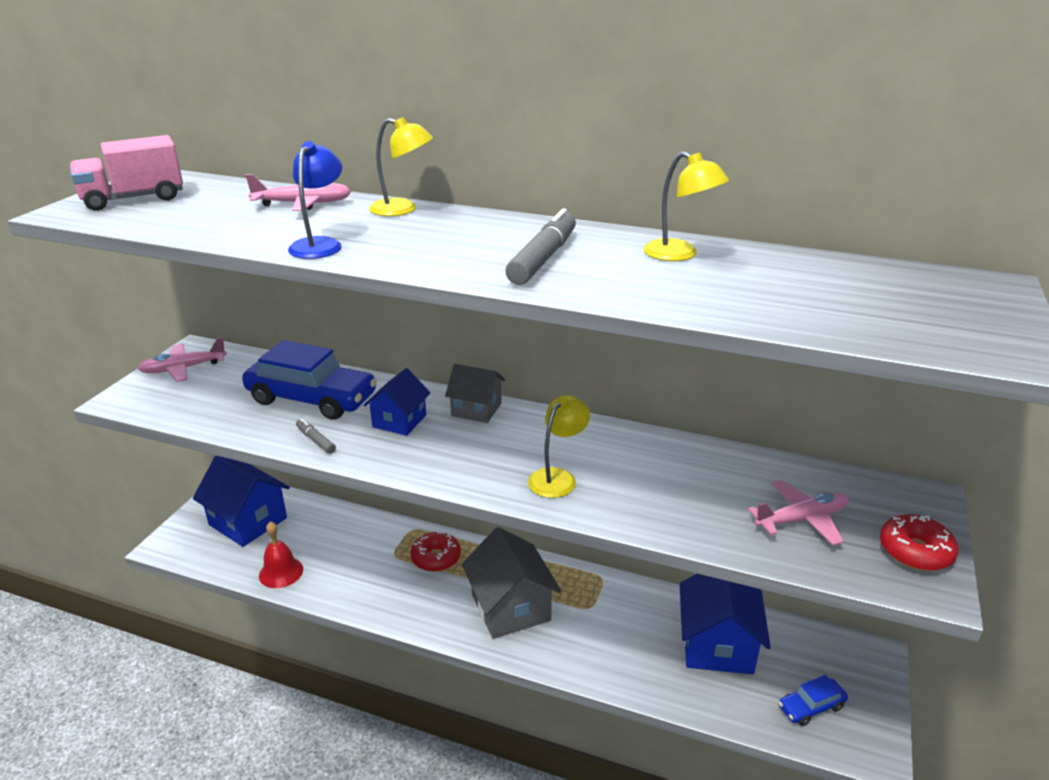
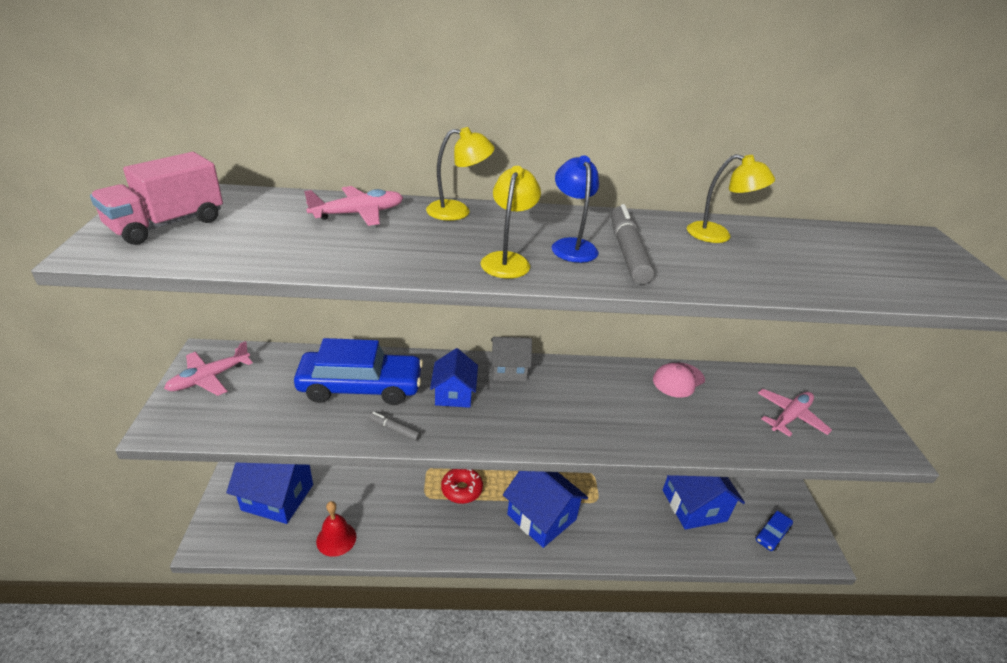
camera: 25 degrees left, 5 degrees up
blue lamp [288,141,342,259] -> blue lamp moved to [552,155,599,263]
grey house [462,527,561,639] -> blue house [503,471,588,548]
yellow lamp [528,395,590,498] -> yellow lamp moved to [480,166,541,279]
red donut [880,514,958,571] -> none
none -> pink cap [653,363,705,398]

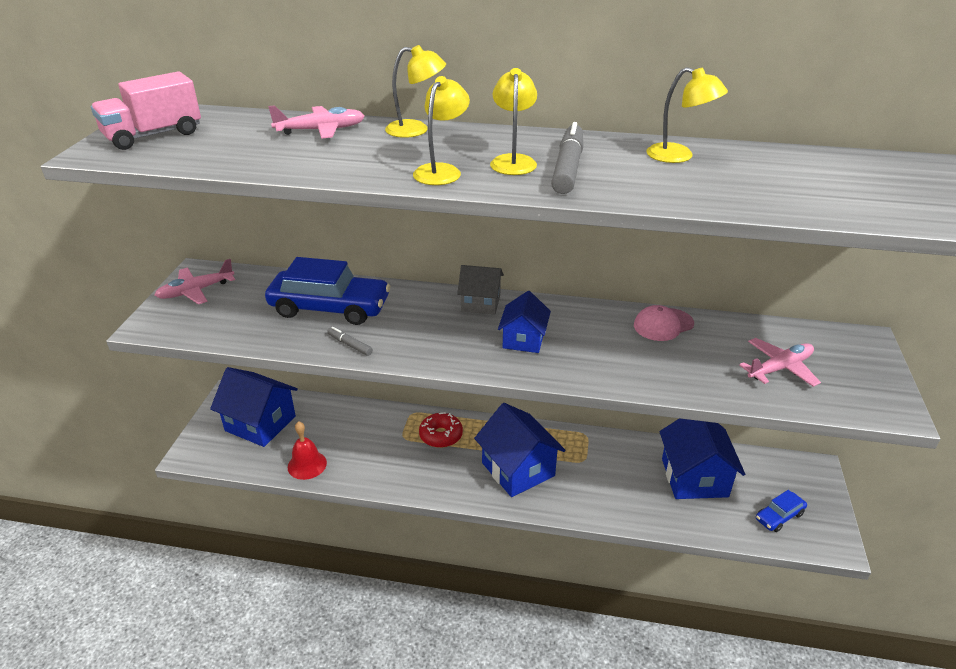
camera: 15 degrees right, 0 degrees up
blue house [430,348,478,408] -> blue house moved to [498,291,551,353]
blue lamp [552,155,599,263] -> yellow lamp [490,68,537,175]

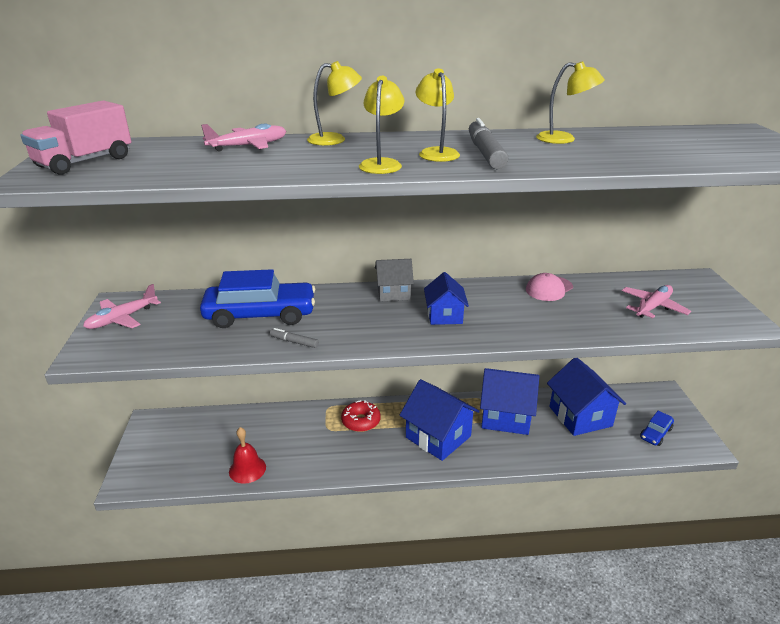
camera: 15 degrees left, 5 degrees down
blue house [210,367,298,447] -> blue house moved to [480,368,539,435]

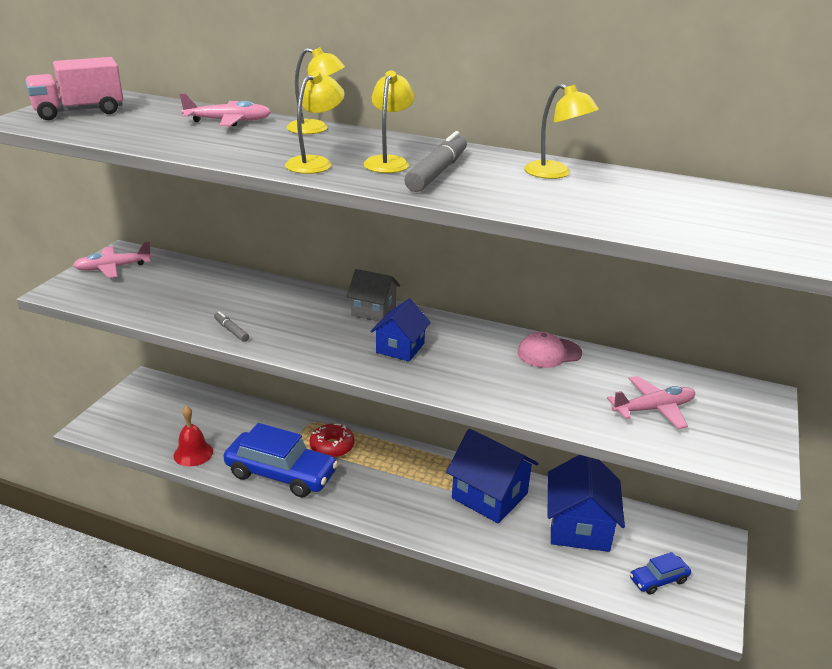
camera: 25 degrees right, 0 degrees up
blue car [200,269,315,328] -> blue car moved to [223,423,338,498]
blue house [399,379,480,461] -> none

